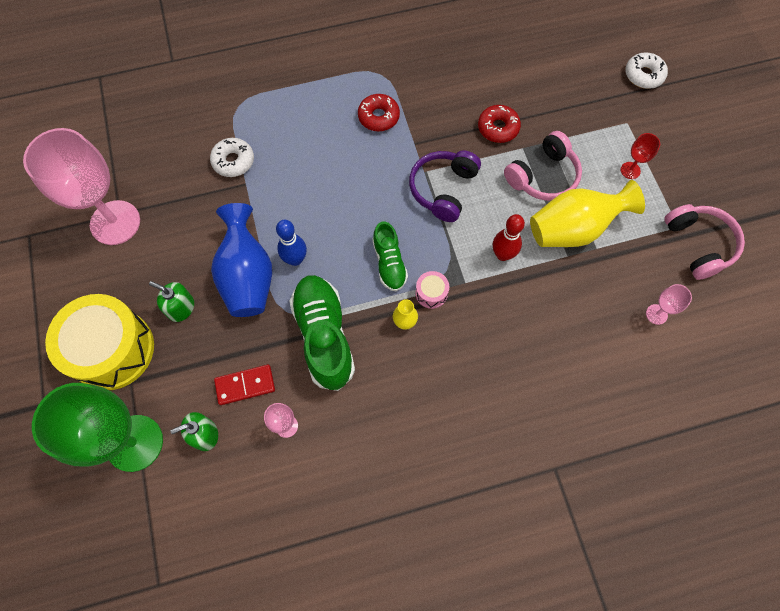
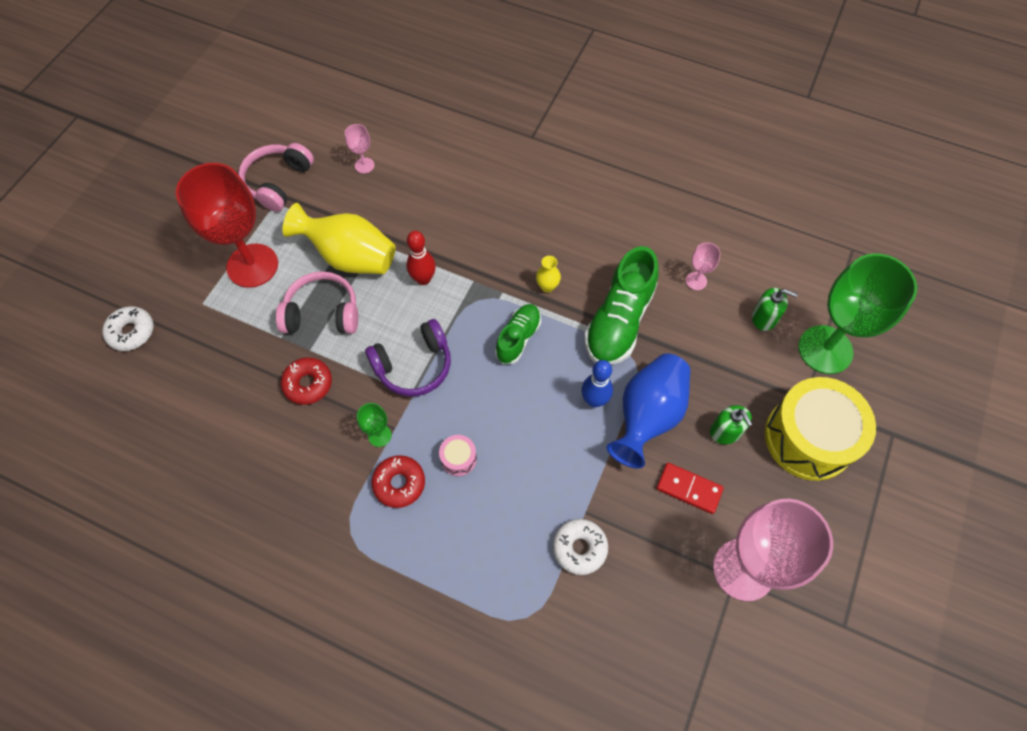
camera: 140 degrees left, 5 degrees down
red domino [214,365,275,405] -> red domino moved to [656,463,724,514]
pink drum [416,271,449,309] -> pink drum moved to [439,435,477,476]
red goblet [621,133,660,179] -> red goblet [176,163,278,288], size x2.42
none -> green goblet [357,403,392,447]

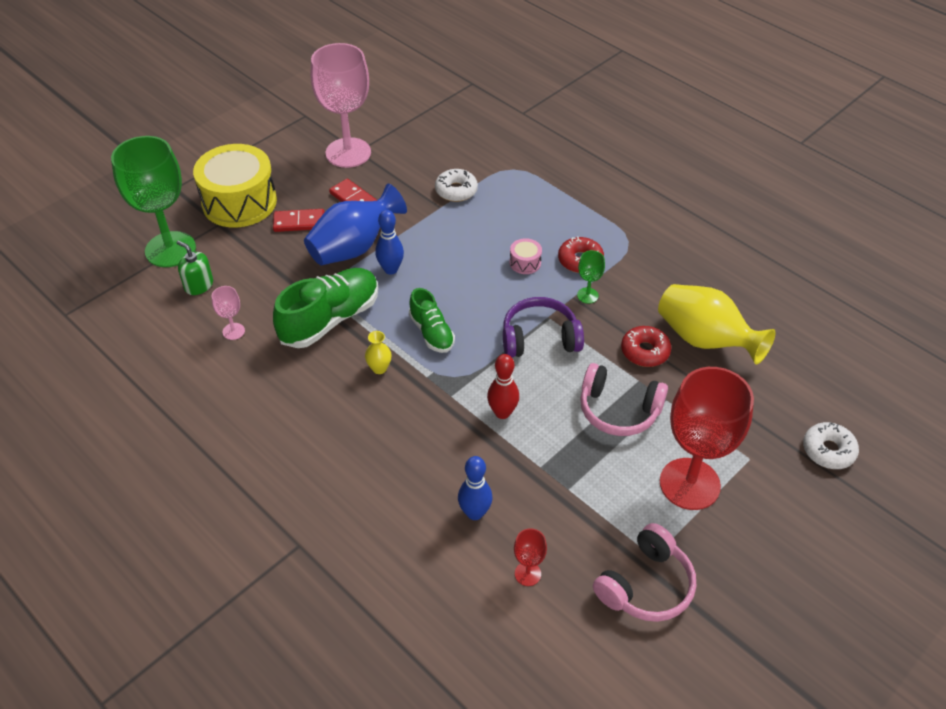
camera: 160 degrees left, 15 degrees down
yellow vase [282,203,396,274] -> yellow vase moved to [658,284,776,364]
pink goblet [345,124,374,173] -> red goblet [514,528,547,586]
green shoe [495,304,541,364] -> green shoe turned 75 degrees counterclockwise [409,288,455,353]
green soap dispenser [710,405,752,444] -> red domino [273,209,324,232]
none -> blue bowling pin [458,456,492,520]

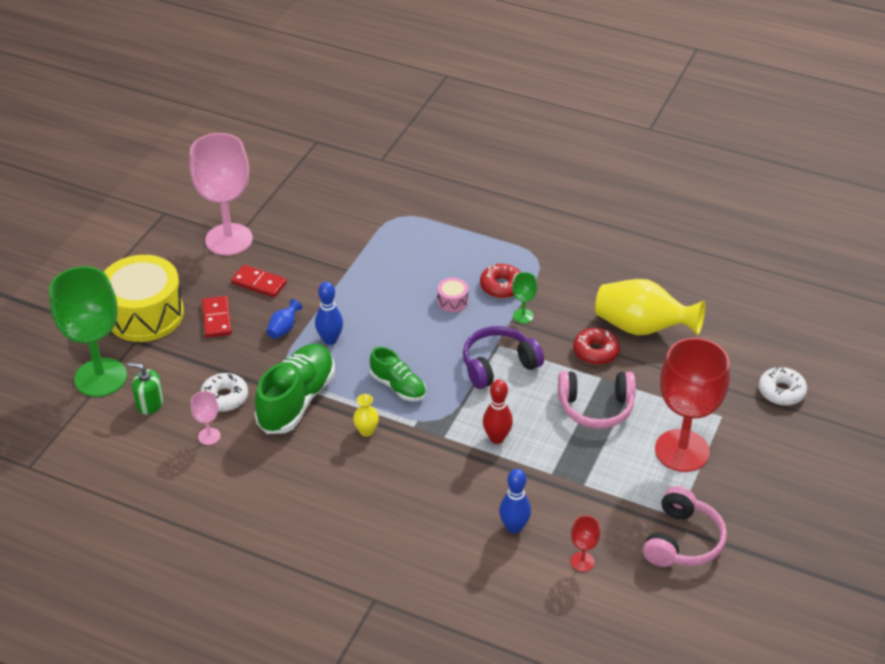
camera: 20 degrees left, 5 degrees down
red domino [273,209,324,232] -> red domino turned 75 degrees counterclockwise [202,296,232,338]
blue vase [304,184,407,265] -> blue vase [267,299,302,339], size x0.42
white donut [435,169,478,202] -> white donut moved to [200,373,248,412]

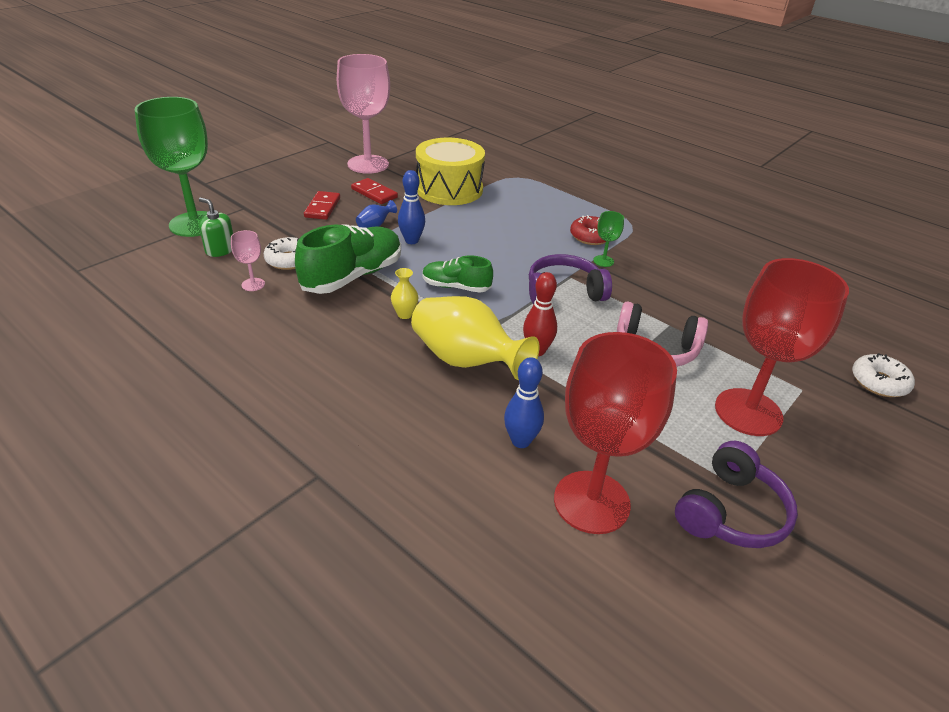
camera: 15 degrees right, 5 degrees down
yellow drum [104,255,184,342] -> yellow drum moved to [416,137,485,205]
green shoe [370,347,426,401] -> green shoe turned 135 degrees clockwise [423,255,493,293]
pink drum [437,278,468,312] -> none
red goblet [571,516,601,572] -> red goblet [554,332,677,534], size x2.42
red donut [573,328,620,365] -> none
yellow vase [595,279,705,336] -> yellow vase moved to [411,296,540,380]
pink headphones [643,486,727,567] -> purple headphones [675,441,798,548]

